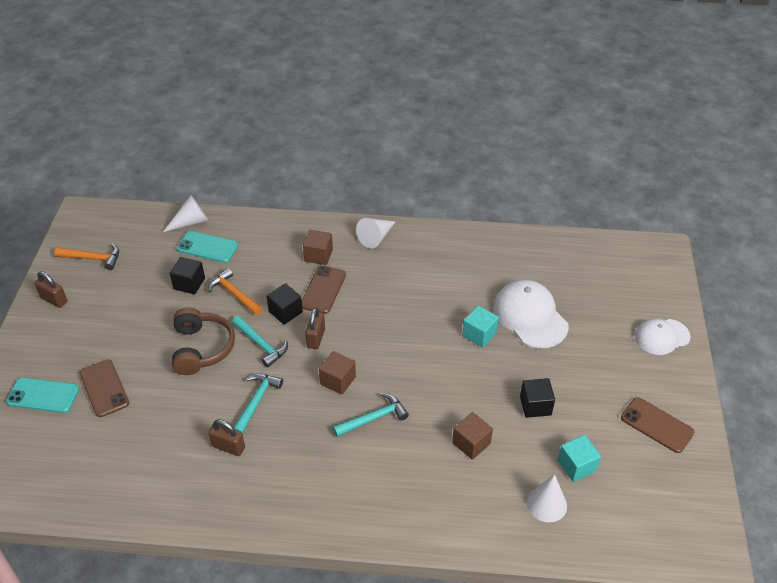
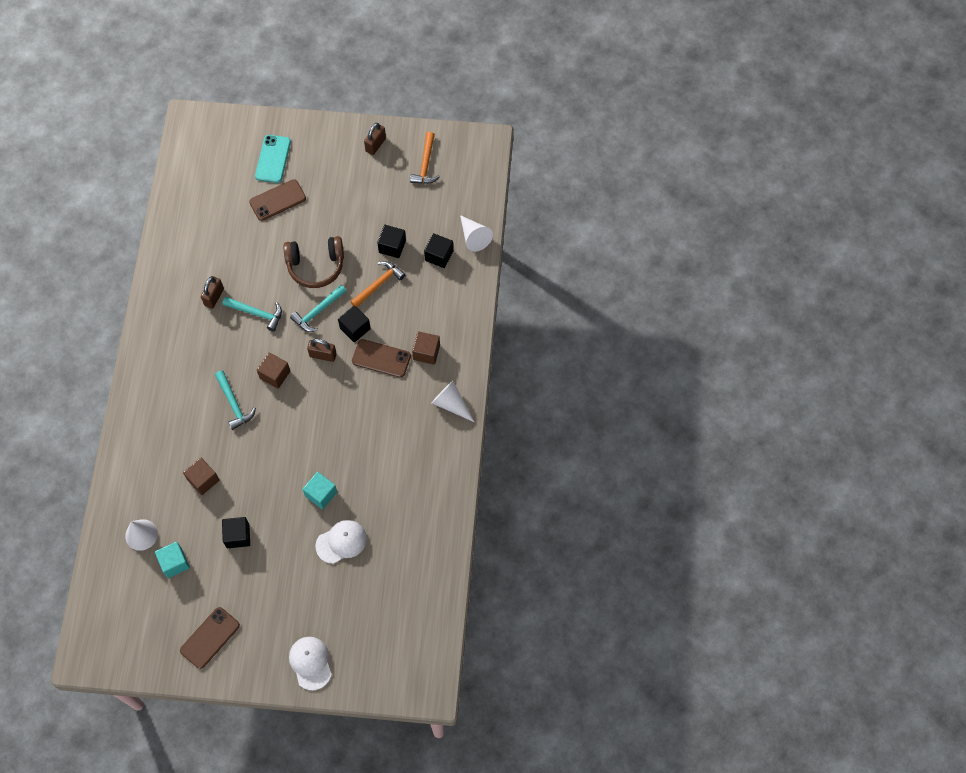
camera: 90 degrees right, 20 degrees up
turquoise phone [177,231,238,263] -> black cube [424,233,453,268]
white cap [493,280,568,348] -> white cap [316,520,367,564], size x0.65

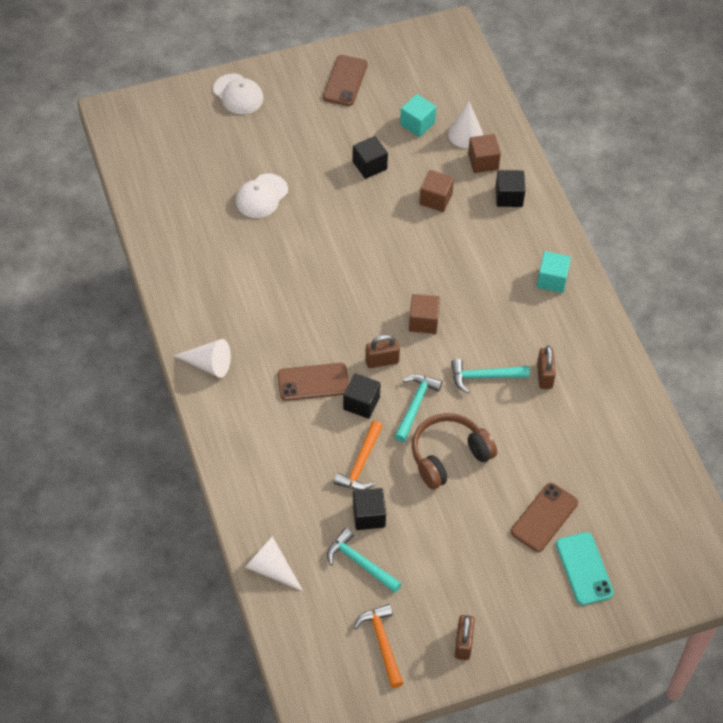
camera: 155 degrees right, 10 degrees down
turquoise hammer [215,371,256,430] -> turquoise hammer moved to [327,528,402,593]
turquoise cube [303,472,337,509] -> turquoise cube moved to [537,251,571,293]
brown cube [412,331,440,365] -> brown cube moved to [468,134,501,173]
black cube [424,233,453,268] -> black cube moved to [496,170,525,207]

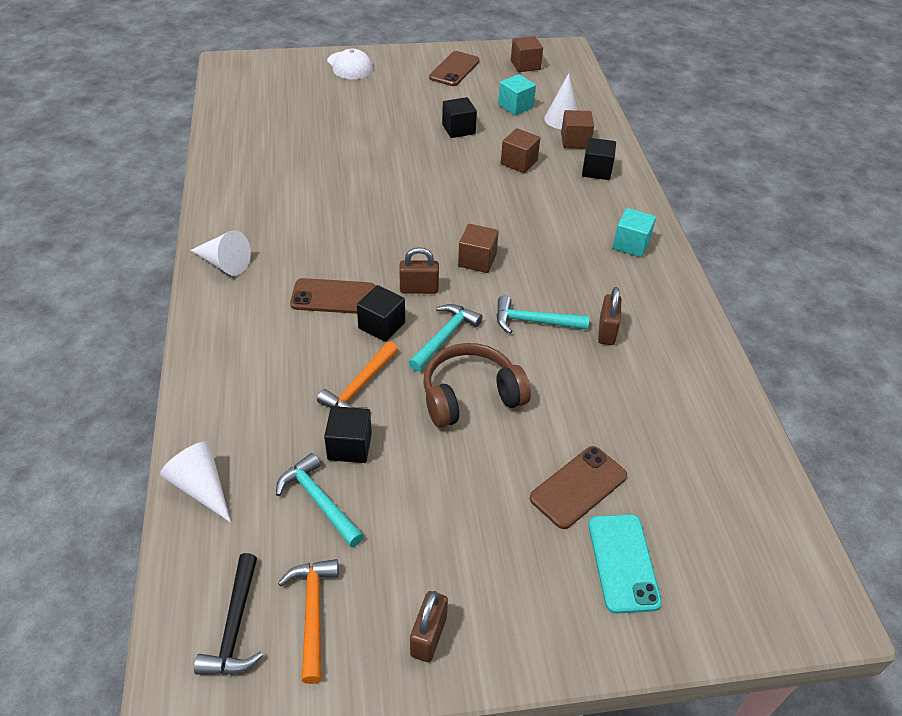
camera: 10 degrees right, 10 degrees down
white cap [236,174,288,218] -> none
none -> black hammer [194,553,263,675]
none -> brown cube [511,36,543,72]

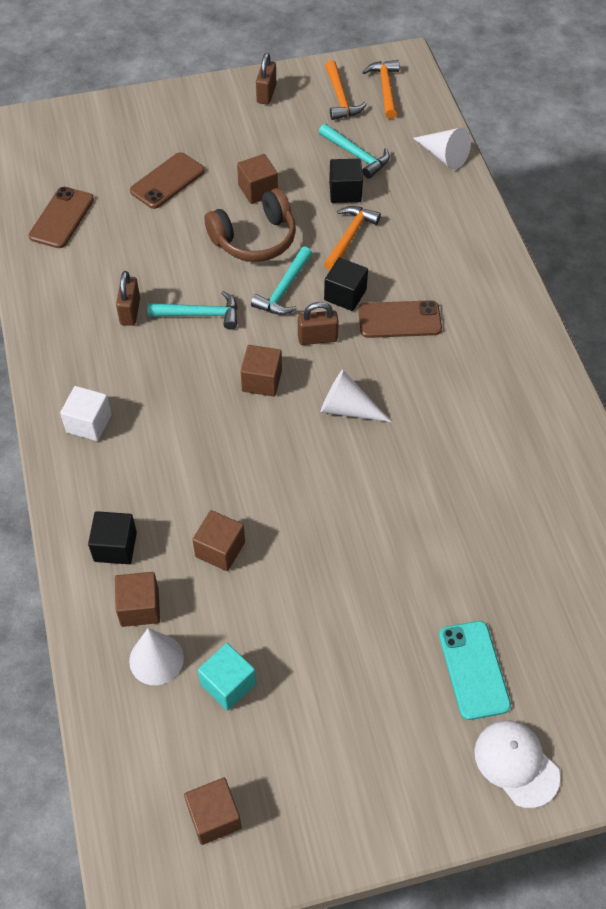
camera: 175 degrees right, 10 degrees up
white cone [190,230,251,276] -> white cone moved to [321,370,391,422]
black hammer [194,553,263,675] -> orange hammer [363,60,400,119]
brown phone [429,51,480,86] -> brown phone moved to [29,187,94,248]
black cube [442,97,477,138] -> none
turquoise phone [588,514,662,614] -> turquoise phone moved to [439,621,511,720]
turquoise cube [613,208,656,257] -> white cube [60,386,112,441]
none -> brown cube [237,154,278,204]

